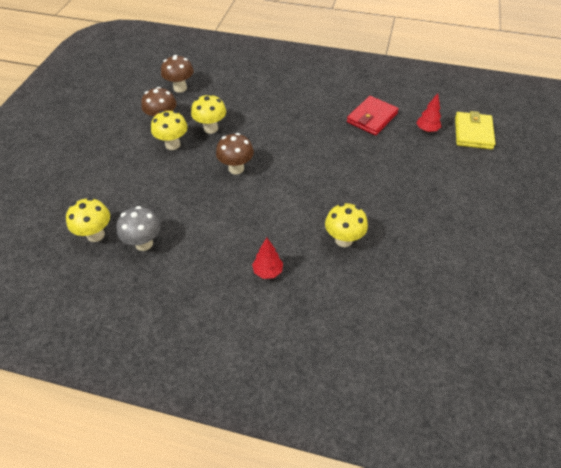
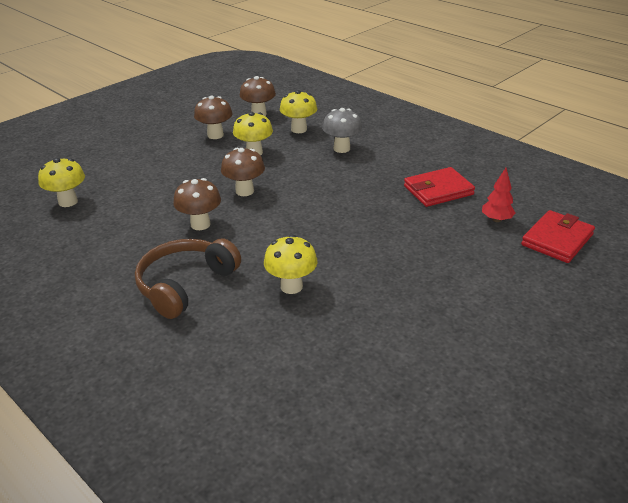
camera: 30 degrees right, 15 degrees down
grey mushroom [117,206,161,251] -> grey mushroom moved to [322,108,362,153]
yellow mushroom [151,111,188,150] -> yellow mushroom moved to [280,90,317,133]
red tree [252,237,283,279] -> brown headphones [135,238,241,319]
yellow wallet [455,111,496,150] -> red wallet [521,210,595,263]
none -> brown mushroom [173,178,221,230]

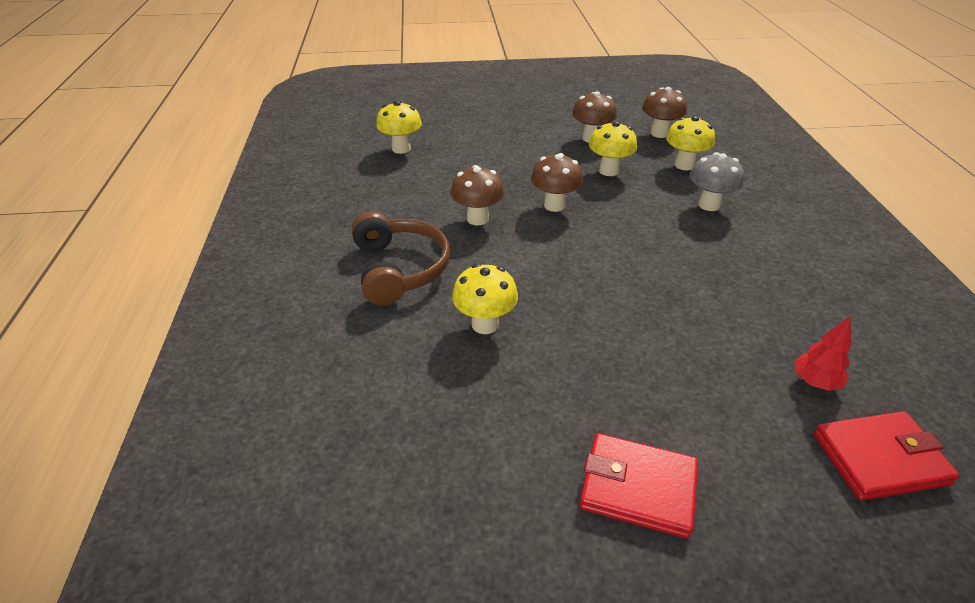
camera: 40 degrees right, 5 degrees up
brown headphones [135,238,241,319] -> brown headphones turned 90 degrees clockwise [352,211,450,305]
red wallet [404,167,475,207] -> red wallet moved to [580,433,698,538]

